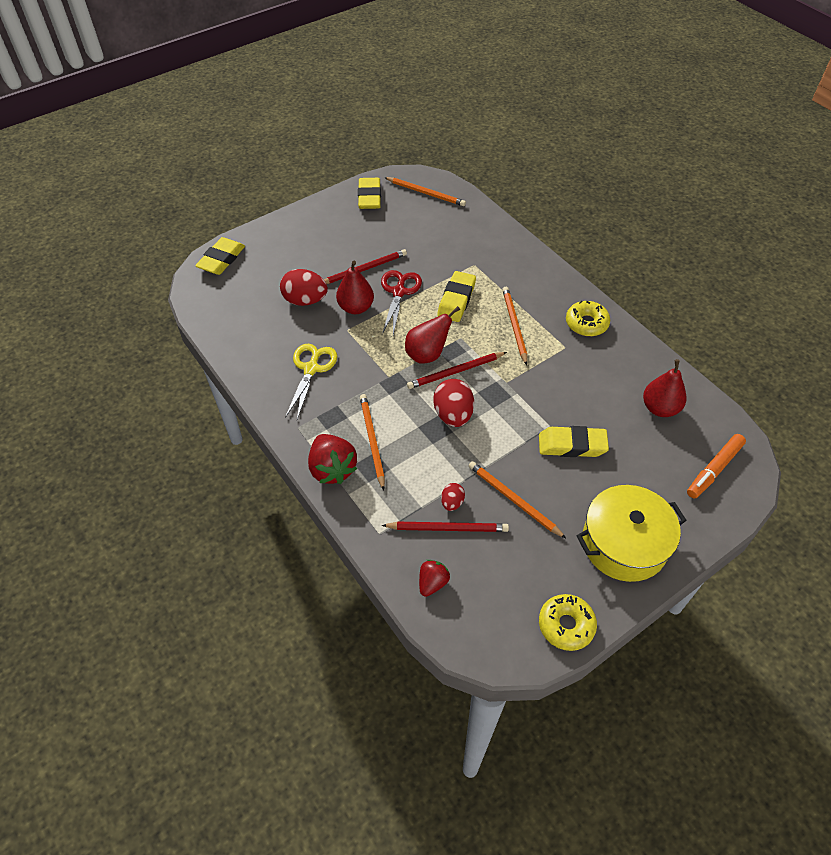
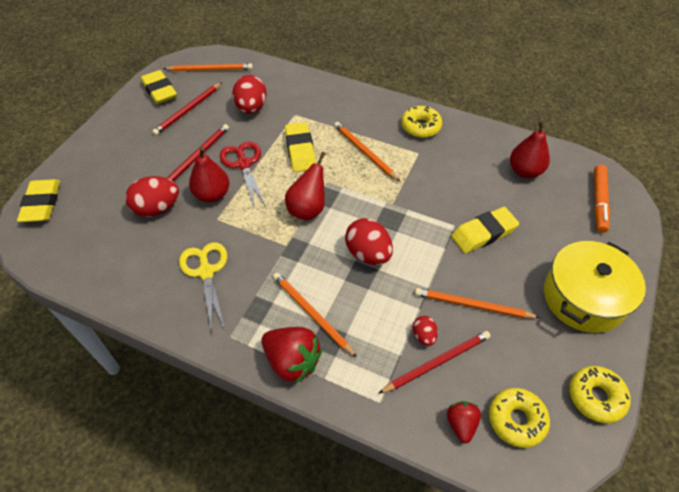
camera: 30 degrees left, 0 degrees up
red pencil [407,352,507,389] -> red pencil moved to [152,82,222,135]
none -> red egg [232,75,267,114]
none -> yellow donut [489,388,550,448]

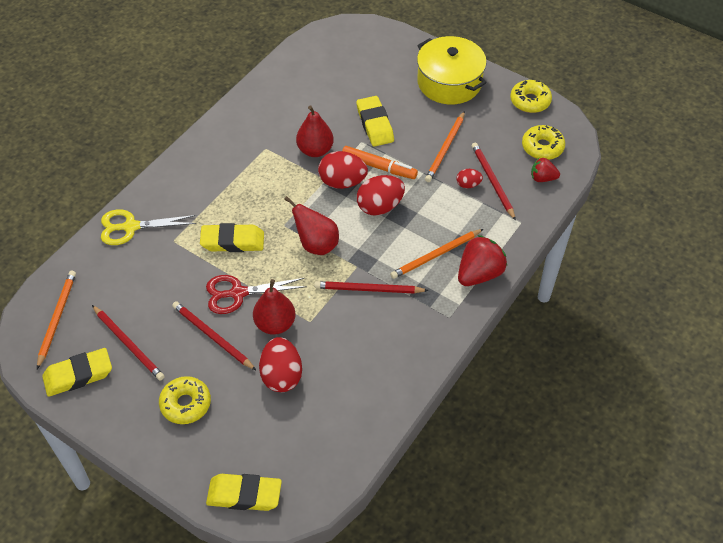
camera: 80 degrees left, 0 degrees up
yellow scissors [179,242,227,333] -> yellow scissors moved to [101,209,196,245]
red egg [232,75,267,114] -> red egg moved to [318,151,368,189]
orange pencil [334,122,400,182] -> none
yellow donut [401,106,442,138] -> yellow donut moved to [159,376,211,424]
red pear [510,120,550,178] -> red pear moved to [296,105,334,157]
orange marker [594,165,610,233] -> orange marker moved to [342,146,418,179]
none -> red pencil [314,281,429,293]

